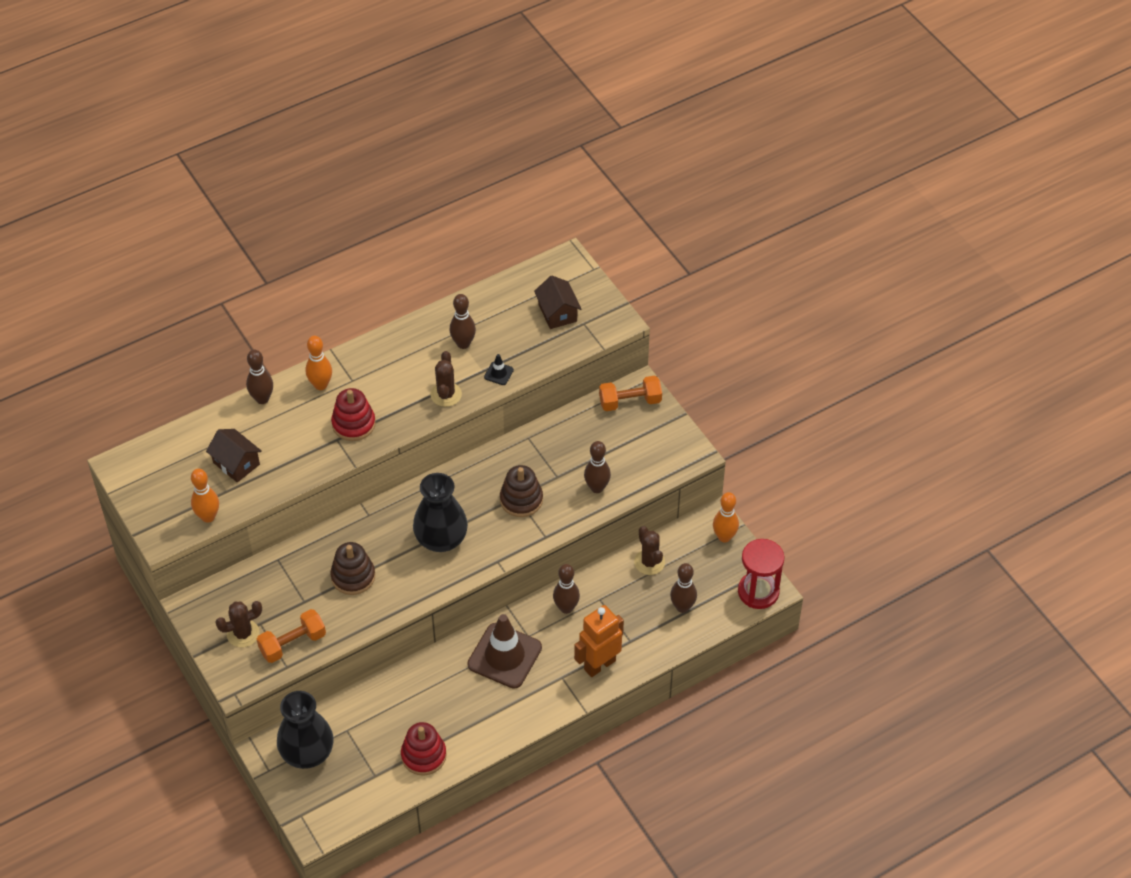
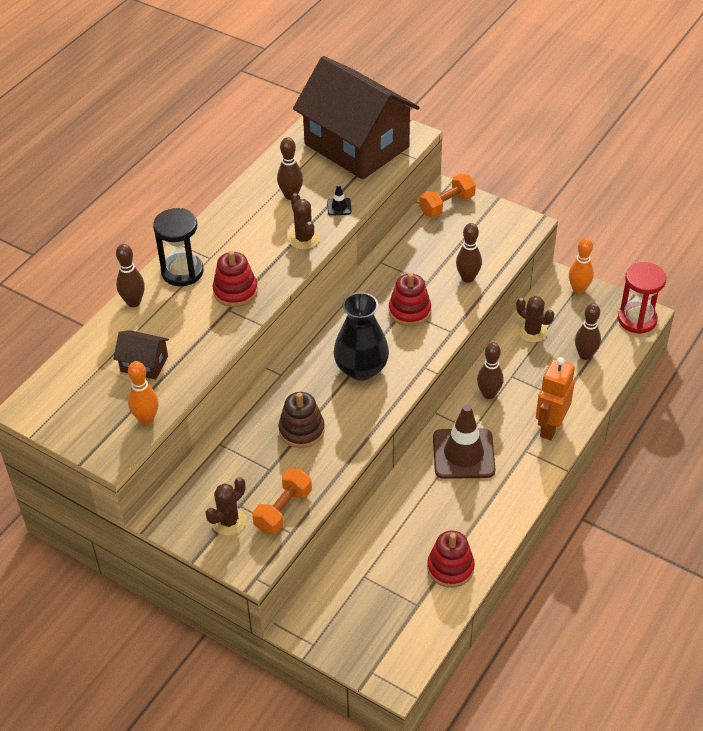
camera: 25 degrees left, 5 degrees down
black vase [277,691,334,769] -> none
orange bowling pin [305,336,332,390] -> black hourglass [153,208,204,286]
brown stacking toy [500,465,543,517] -> red stacking toy [389,273,431,326]
brown house [534,275,581,329] -> brown house [293,56,420,180], size x2.44

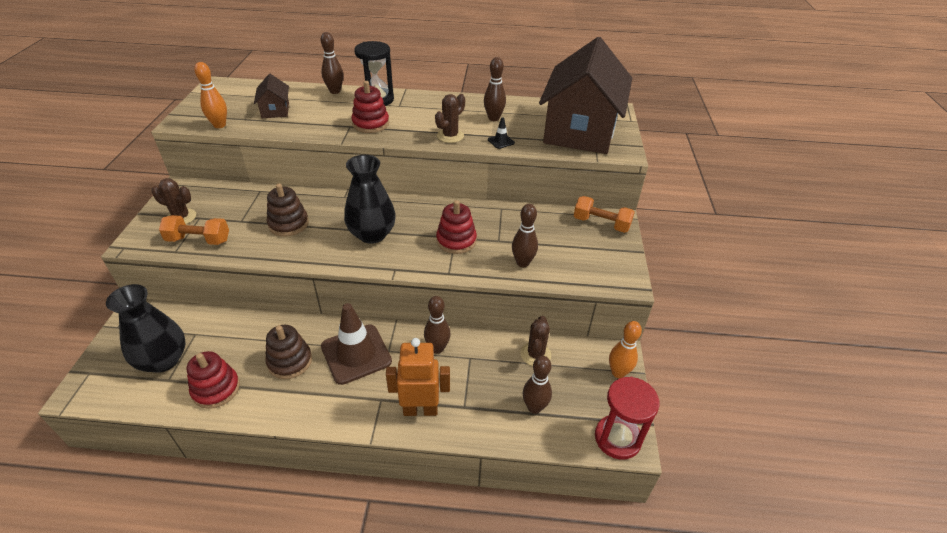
camera: 60 degrees right, 5 degrees down
none -> black vase [106,284,186,373]
none -> brown stacking toy [265,325,312,379]

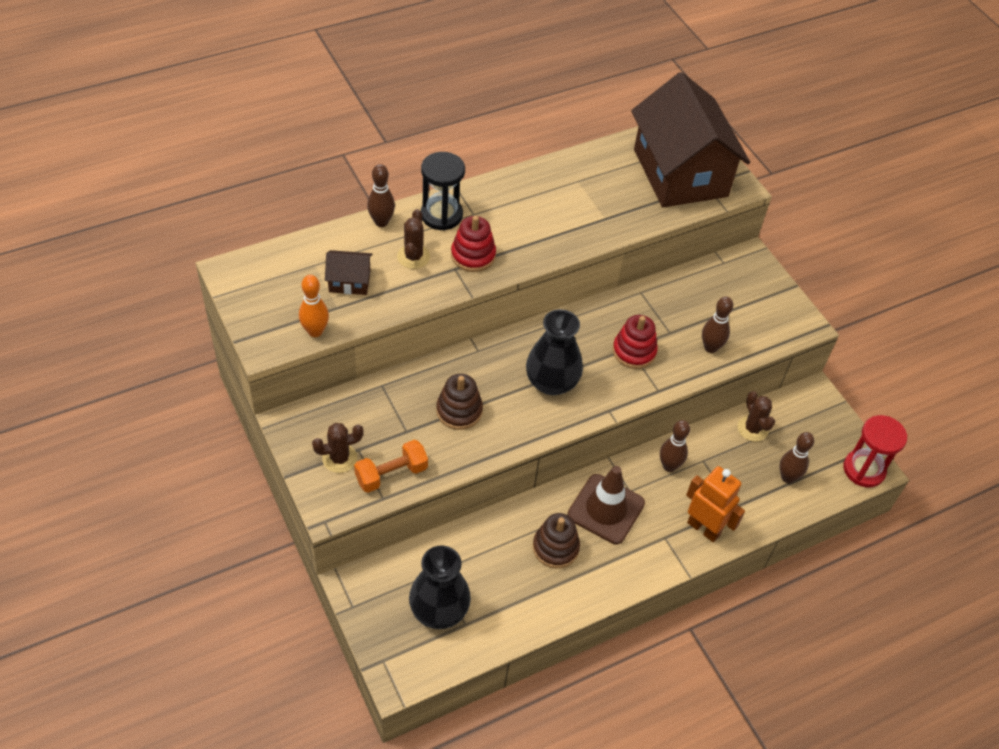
camera: 35 degrees left, 10 degrees up
red stacking toy [187,351,240,409] -> none
brown house [254,74,289,118] -> brown house turned 45 degrees counterclockwise [325,250,373,295]
orange robot [386,338,450,416] -> orange robot turned 75 degrees clockwise [686,466,745,542]
brown cactus [435,94,465,143] -> brown cactus moved to [397,209,430,269]
brown bowling pin [484,57,506,121] -> none
black traffic cone [488,118,515,149] -> none
orange dumbbell [574,196,635,233] -> none
orange bowling pin [609,321,642,378] -> none

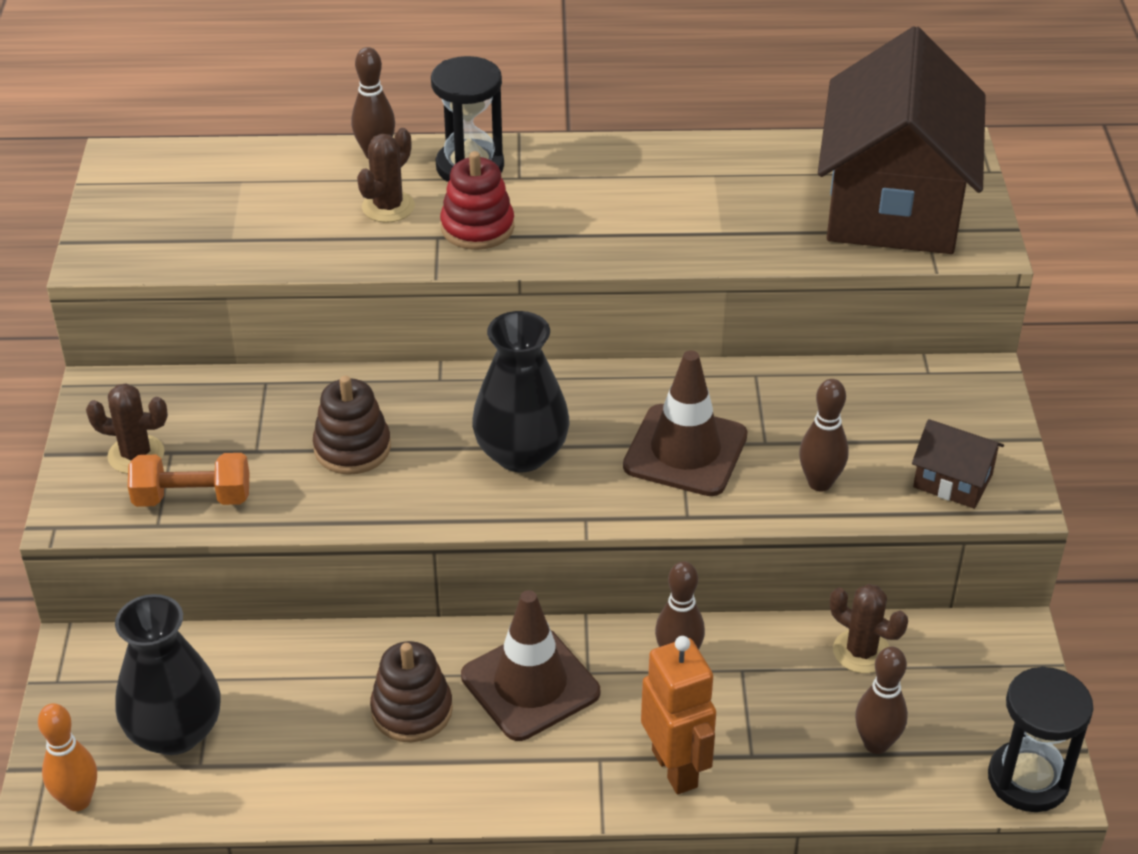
camera: 30 degrees right, 10 degrees down
orange bowling pin [299,275,329,337] -> orange bowling pin moved to [38,703,97,811]
brown house [325,250,373,295] -> brown house moved to [912,419,1004,509]
red stacking toy [613,315,658,369] -> brown traffic cone [623,350,748,496]
brown cactus [738,391,775,442] -> brown cactus turned 60 degrees counterclockwise [830,584,908,673]
red hourglass [843,415,907,487] -> black hourglass [988,666,1093,812]

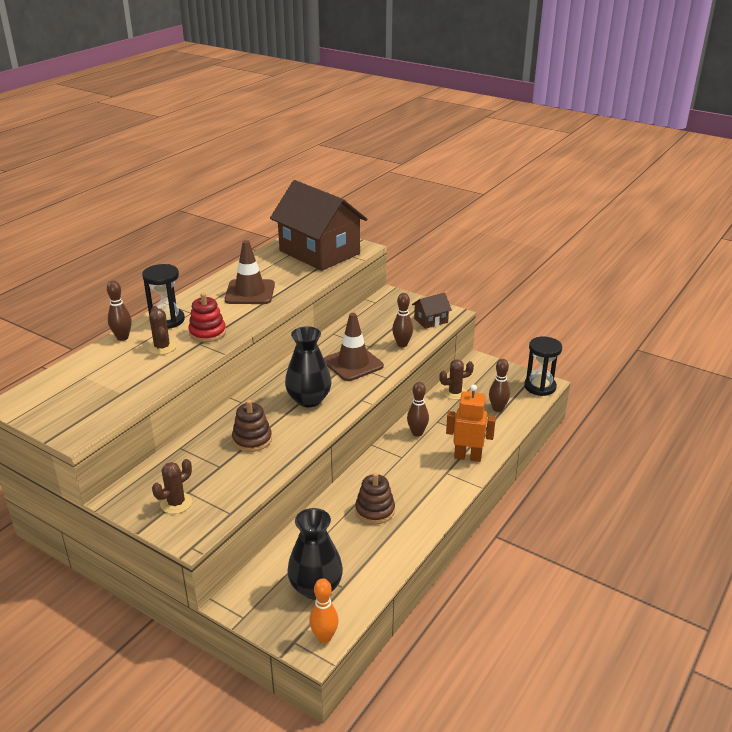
camera: 55 degrees left, 10 degrees down
orange dumbbell [128,453,249,507] -> none
brown traffic cone [461,590,600,741] -> brown traffic cone moved to [224,240,275,304]

